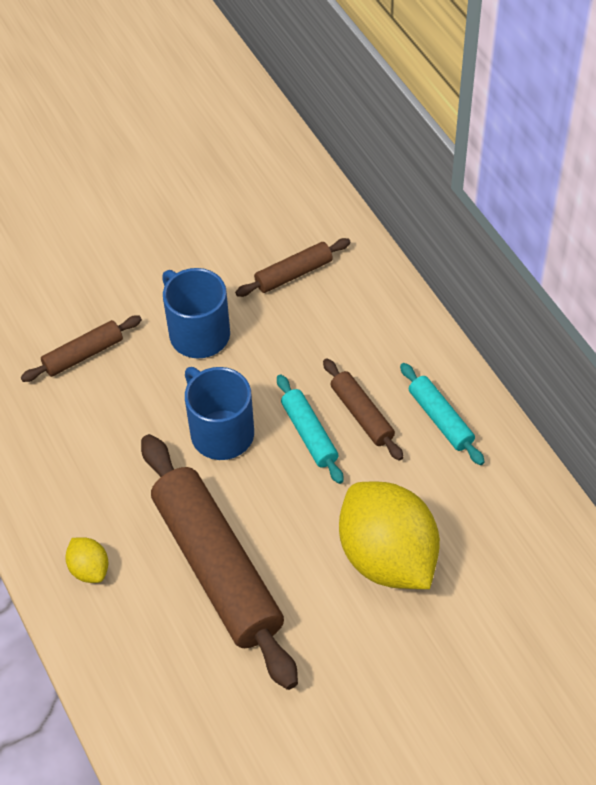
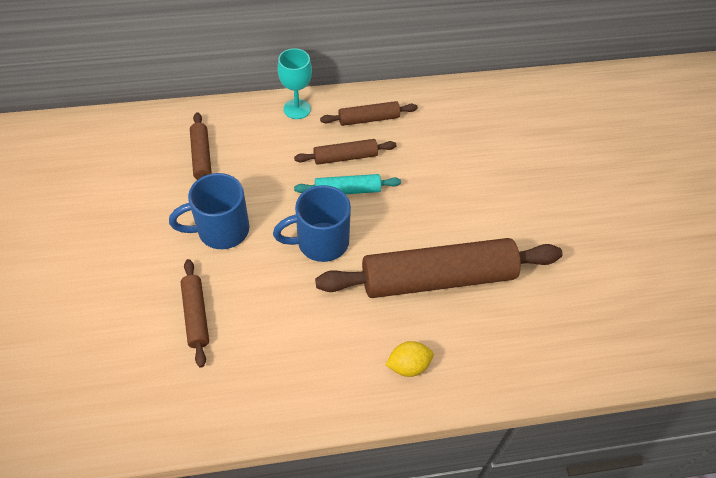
camera: 75 degrees left, 0 degrees up
yellow lemon [339,482,440,589] -> none
turquoise rolling pin [400,363,485,465] -> brown rolling pin [320,101,418,126]
none -> turquoise goblet [278,48,312,119]

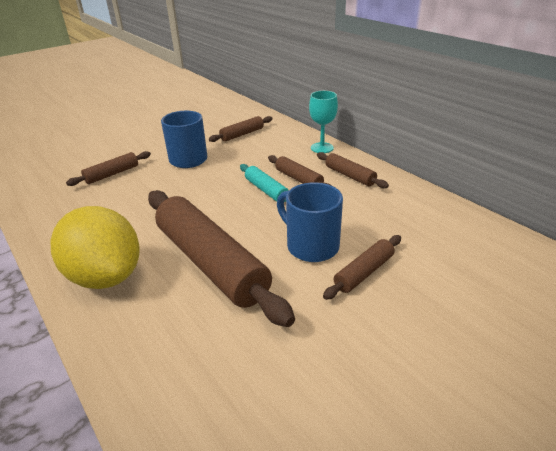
camera: 65 degrees right, 20 degrees down
blue mug [273,185,351,262] -> blue mug moved to [277,182,343,262]
yellow lemon [385,341,434,377] -> yellow lemon [50,206,140,289], size x2.30
none -> brown rolling pin [323,235,401,300]

